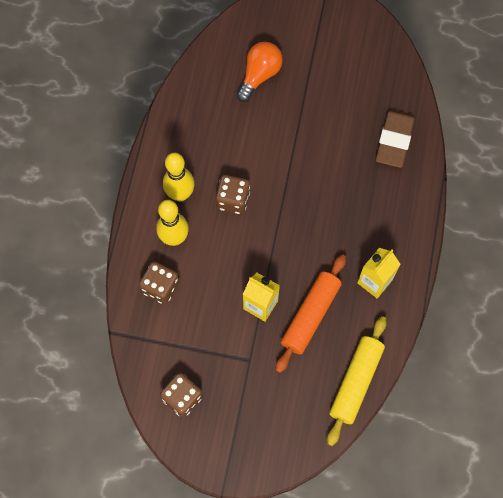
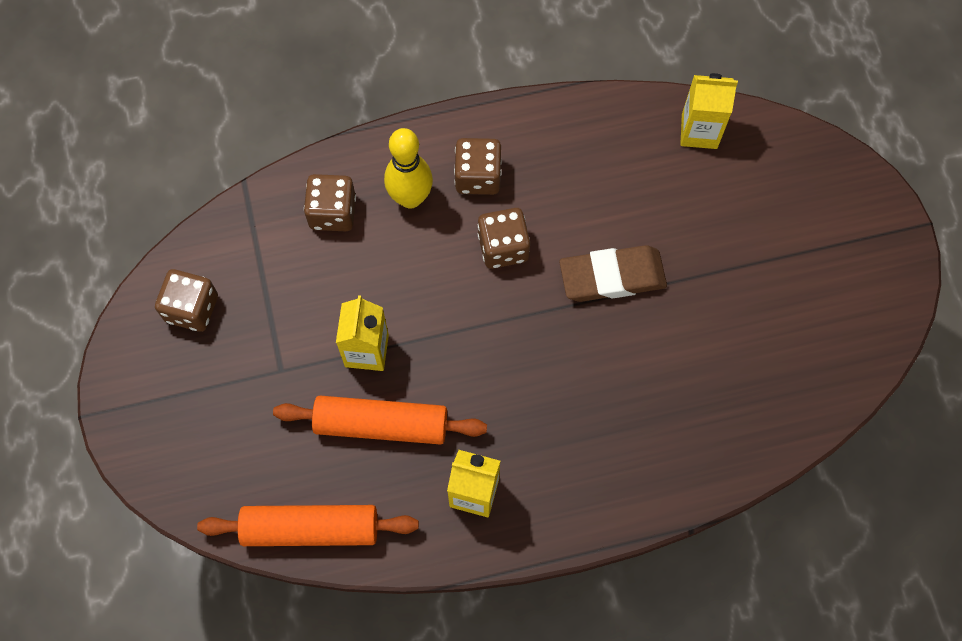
camera: 65 degrees right, 0 degrees up
yellow bowling pin [163,153,195,201] -> brown dice [454,138,502,195]
orange light bulb [236,42,283,102] -> none
yellow rolling pin [327,316,387,446] -> orange rolling pin [197,505,419,546]
brown eraser [376,109,415,168] -> brown eraser moved to [559,245,667,302]
none -> yellow carton [680,73,738,149]

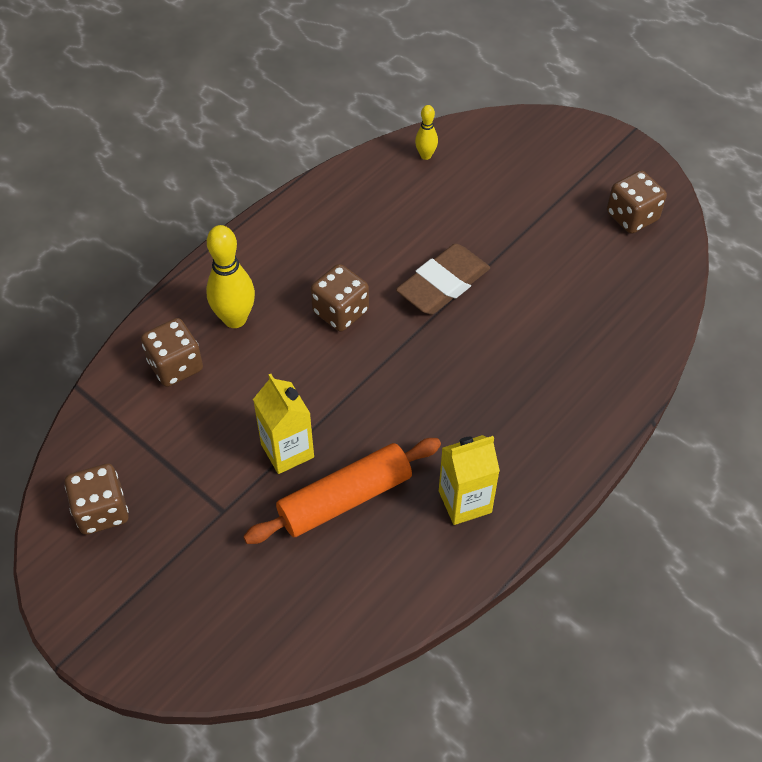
camera: 35 degrees left, 15 degrees down
orange rolling pin [197,505,419,546] -> none
brown dice [454,138,502,195] -> brown dice moved to [607,170,667,234]
yellow carton [680,73,738,149] -> yellow bowling pin [415,105,438,160]

